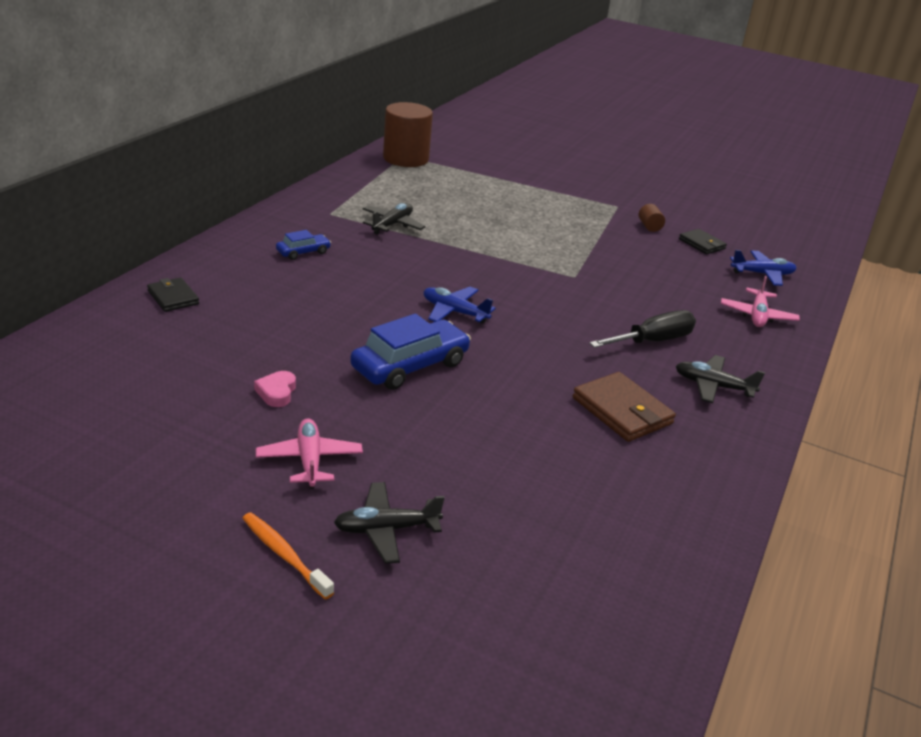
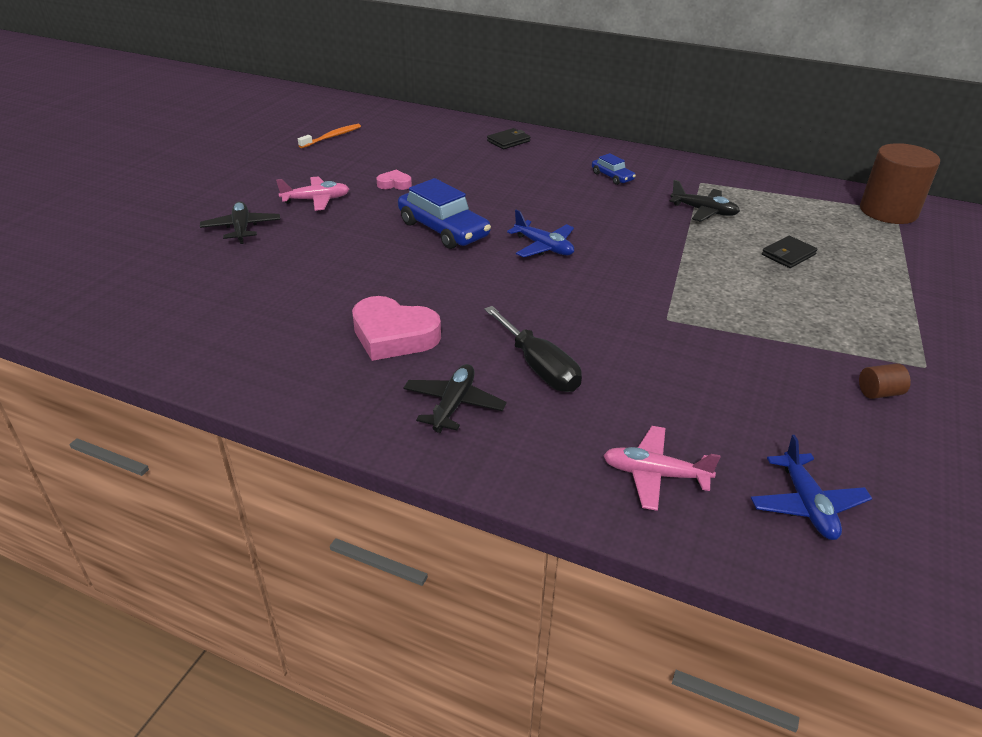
camera: 90 degrees right, 5 degrees up
orange toothbrush [242,512,334,600] -> orange toothbrush moved to [298,124,361,148]
blue plane [423,287,496,324] -> blue plane turned 105 degrees clockwise [507,210,574,258]
brown wallet [573,372,676,442] -> pink heart [352,296,441,361]
black wallet [679,229,727,254] -> black wallet moved to [762,236,818,268]

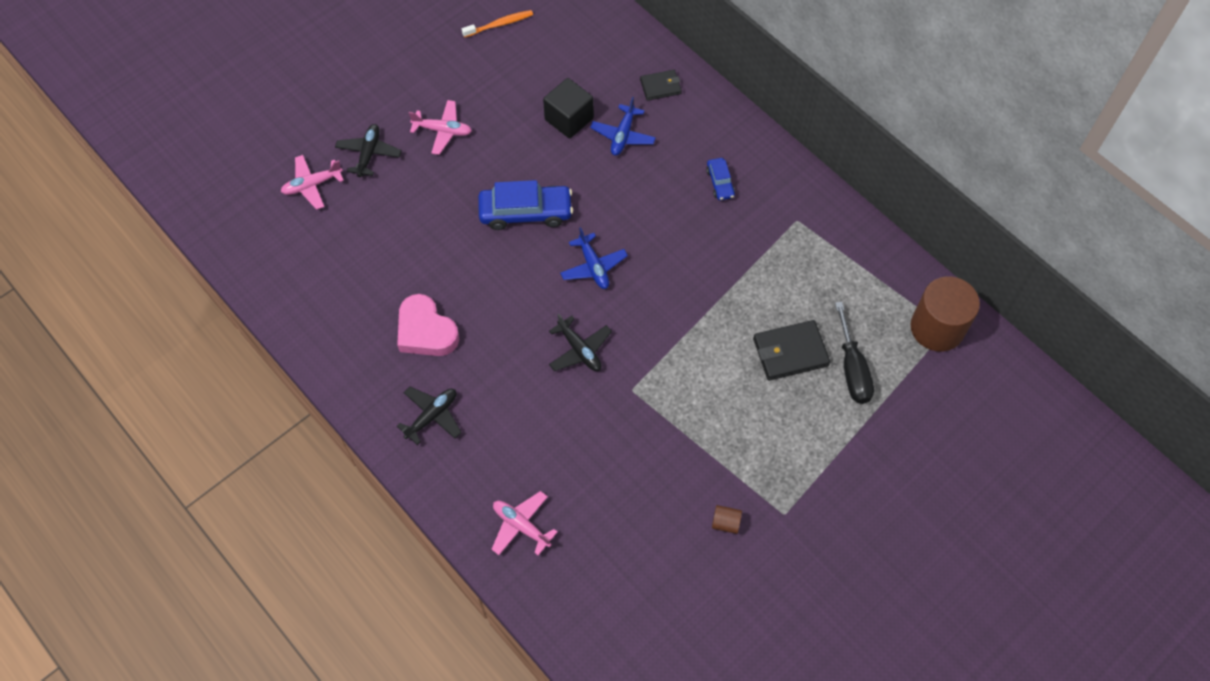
camera: 25 degrees right, 25 degrees up
pink heart [376,170,412,190] -> none
blue car [398,178,491,249] -> blue car turned 75 degrees counterclockwise [478,180,573,230]
black screwdriver [484,306,582,392] -> black screwdriver moved to [835,302,874,404]
black plane [669,180,740,222] -> black plane moved to [549,314,612,371]
blue plane [751,435,872,540] -> blue plane moved to [590,97,656,156]
black wallet [762,236,818,268] -> black wallet [753,320,830,380], size x1.60
none -> pink plane [281,155,344,210]
none -> black cube [543,78,594,138]

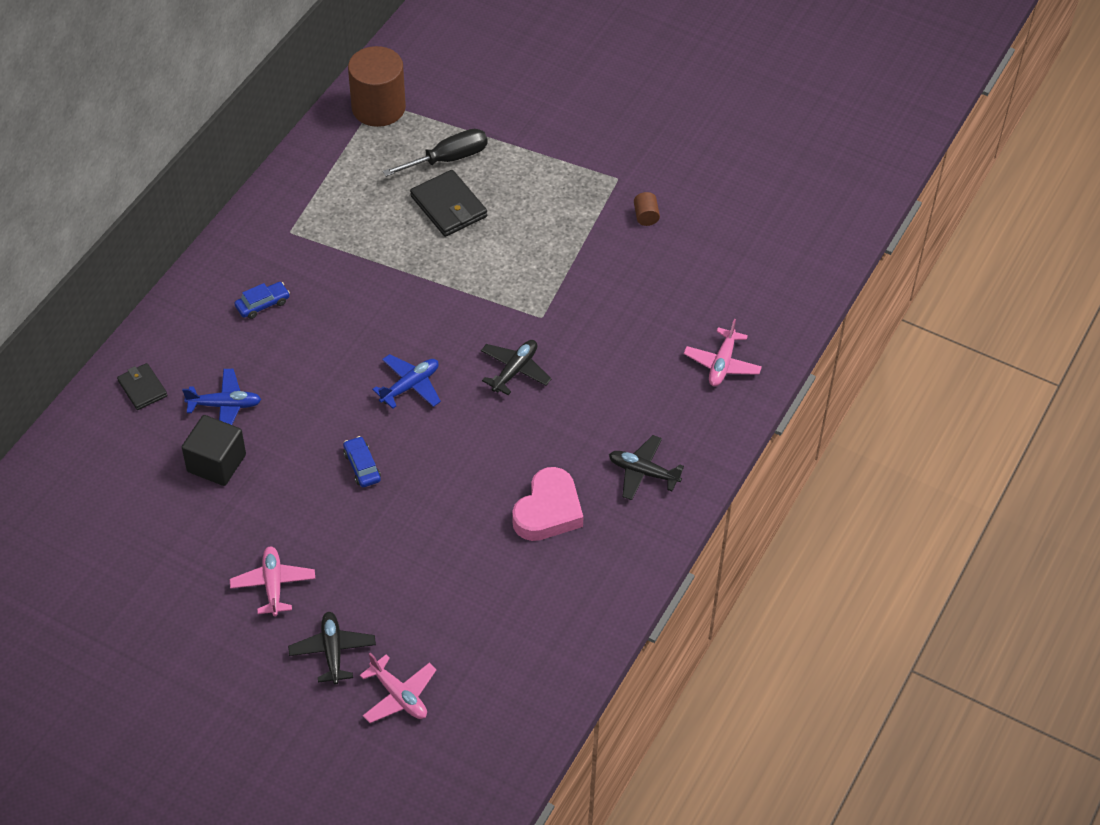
camera: 110 degrees left, 10 degrees down
black plane [335,124,402,177] -> black plane turned 90 degrees clockwise [288,612,376,685]
orange toothbrush [462,10,533,38] -> none
blue car [478,180,573,230] -> blue car [343,436,381,487], size x0.52

